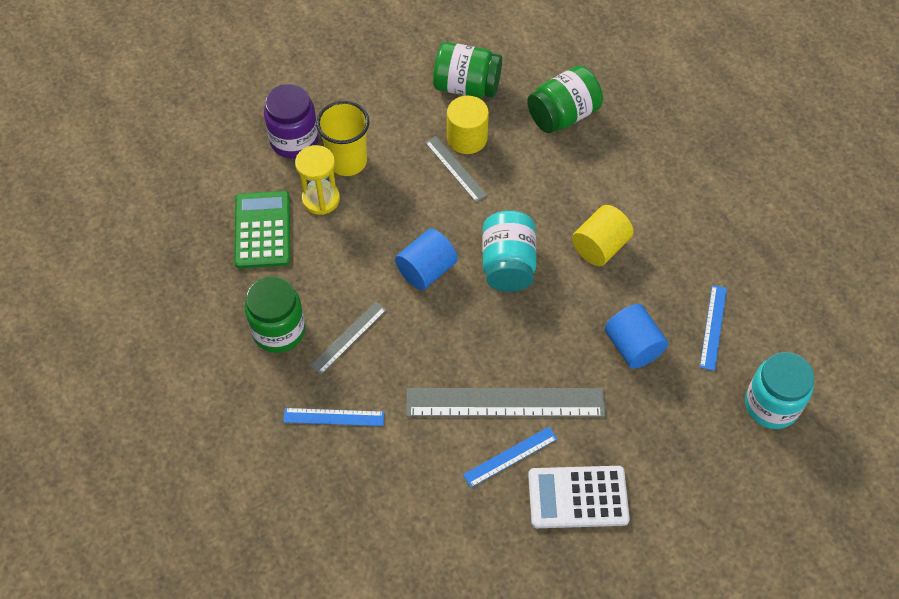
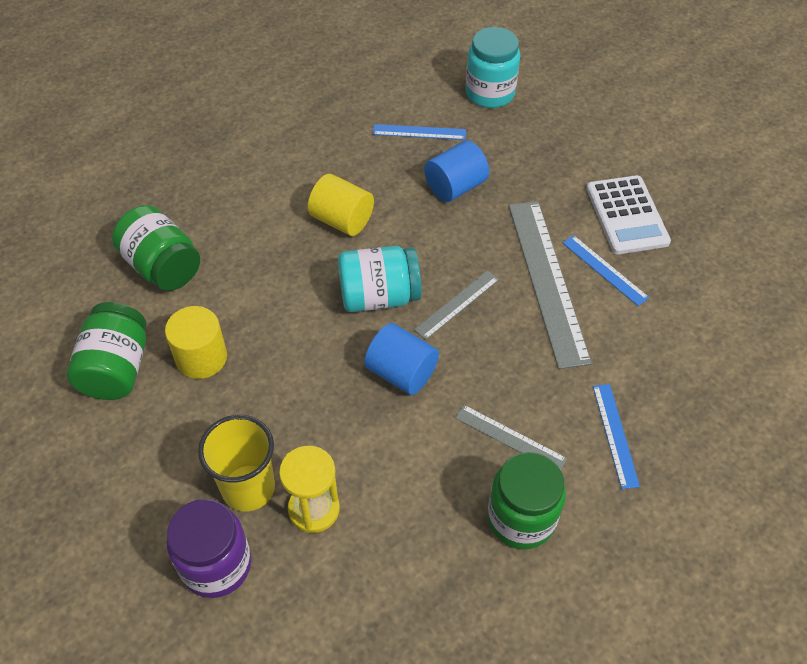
camera: 100 degrees left, 5 degrees down
green calculator [234,191,290,268] -> none
grey ruler [425,136,487,202] -> grey ruler moved to [414,270,499,340]

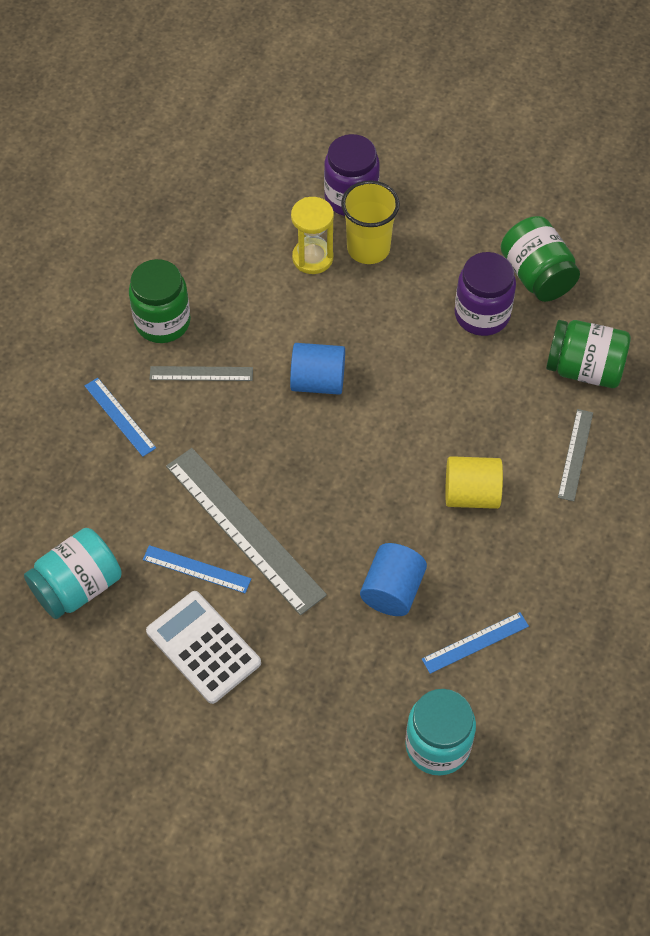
camera: 150 degrees right, 5 degrees up
yellow cylinder [165,306,227,379] -> purple jar [455,252,516,336]
turquoise jar [338,246,422,312] -> turquoise jar moved to [24,528,122,619]
grey ruler [414,270,499,340] -> grey ruler moved to [558,409,593,501]

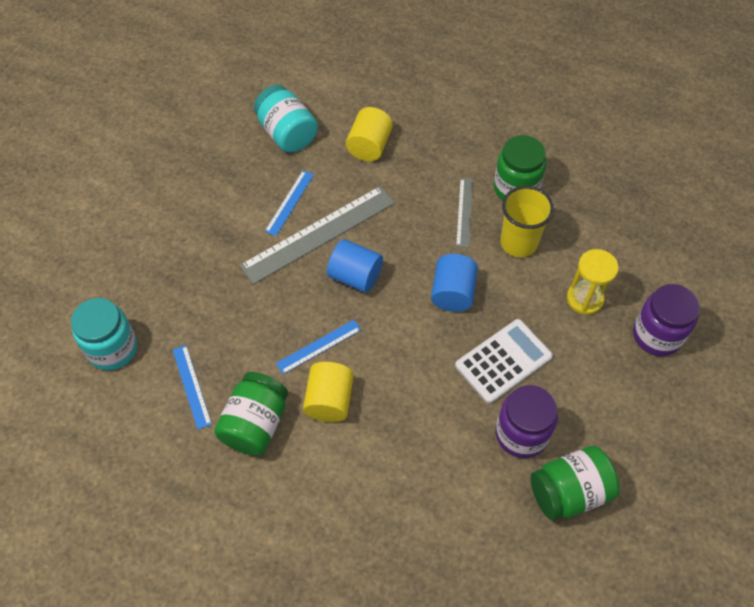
camera: 95 degrees right, 0 degrees up
blue ruler [85,378,156,457] -> blue ruler moved to [276,320,361,374]
white calculator [146,591,261,704] -> white calculator moved to [455,319,553,404]
yellow cup [341,180,400,264] -> yellow cup moved to [500,186,554,257]
blue cylinder [360,543,427,616] -> blue cylinder moved to [327,239,383,293]
green jar [546,320,631,388] -> green jar moved to [214,372,288,456]
grey ruler [558,409,593,501] -> none
none -> yellow cylinder [346,107,393,161]

